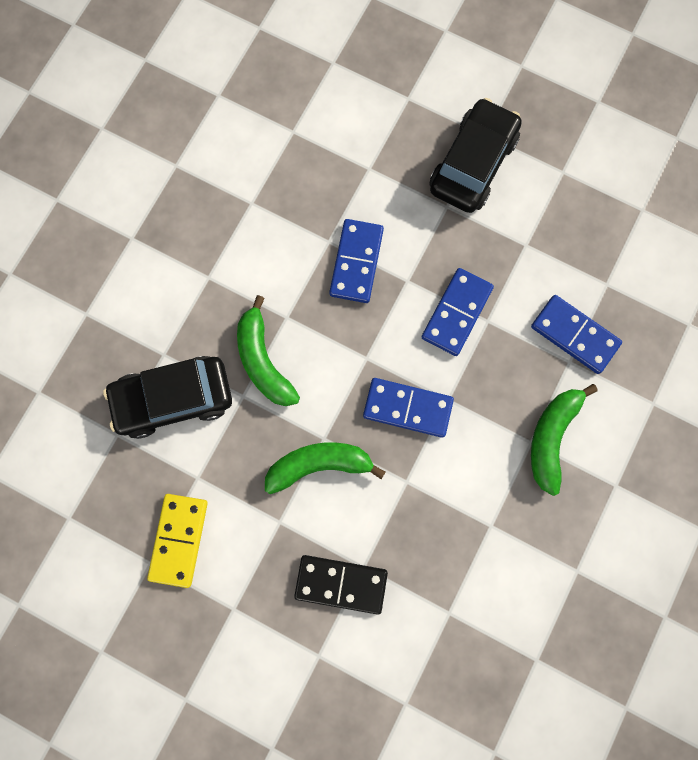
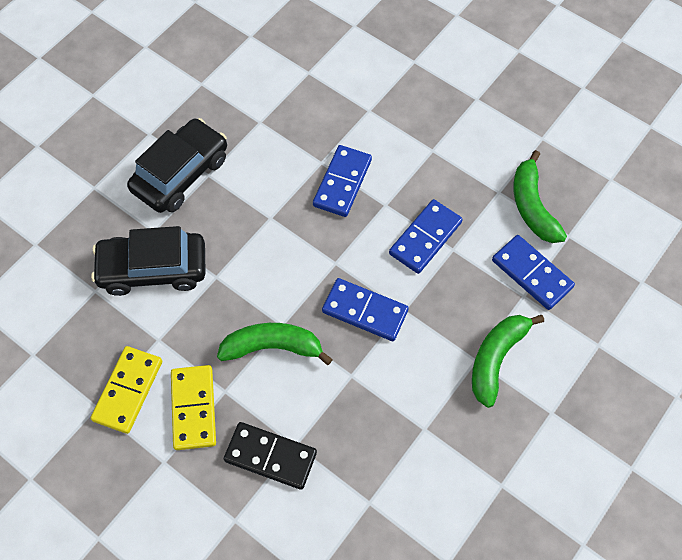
camera: 10 degrees right, 15 degrees down
green banana [237,295,300,406] -> green banana moved to [514,150,567,243]
black car [429,98,522,213] -> black car moved to [127,118,227,213]
none -> yellow domino [171,365,216,450]

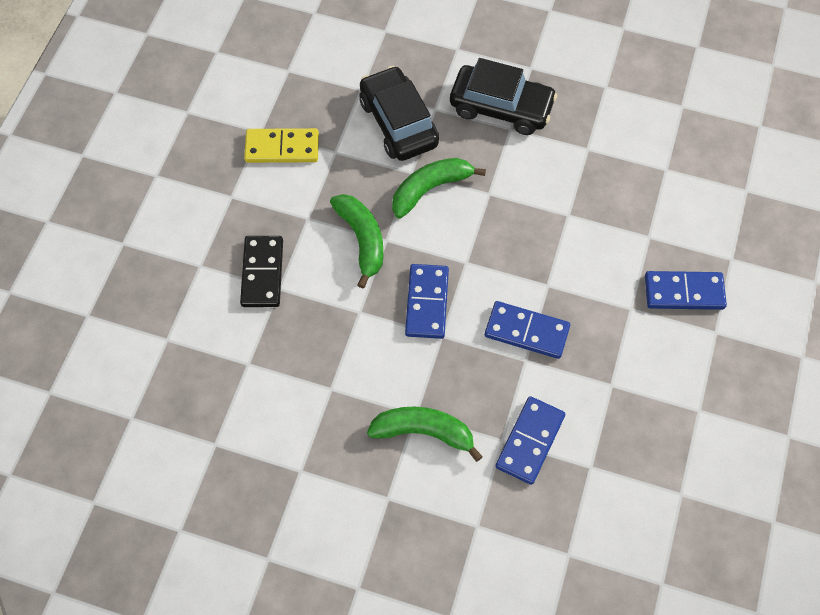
camera: 70 degrees right, 0 degrees up
yellow domino [171,365,216,450] -> none
blue domino [313,145,372,217] -> blue domino moved to [645,271,727,310]
green banana [514,150,567,243] -> green banana moved to [392,158,486,219]

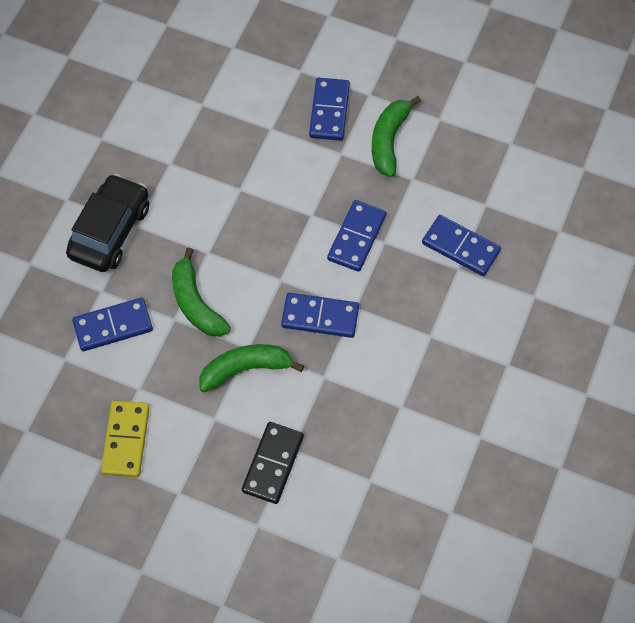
camera: 85 degrees left, 0 degrees up
black domino [240,236,283,307] -> black domino turned 75 degrees counterclockwise [242,422,304,504]
black car [359,66,439,161] -> blue domino [72,298,153,351]
green banana [367,407,483,462] -> green banana moved to [372,96,421,177]

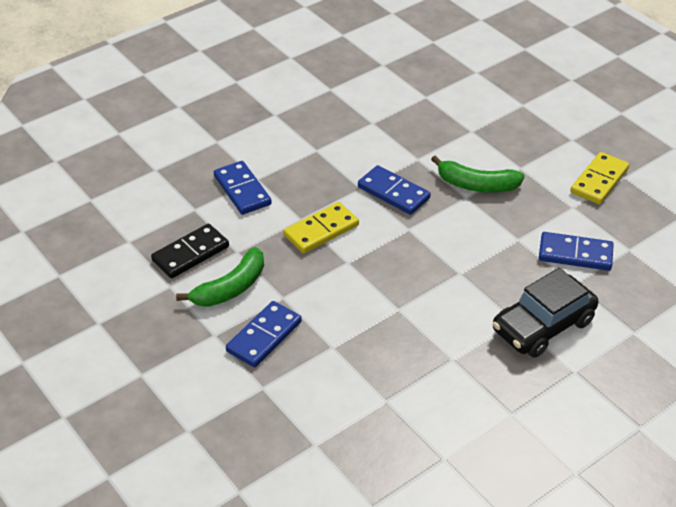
camera: 150 degrees left, 20 degrees down
green banana [172,248,231,337] -> none
black domino [242,422,304,504] -> black domino moved to [151,224,229,278]
blue domino [327,200,386,272] -> yellow domino [284,202,359,254]

